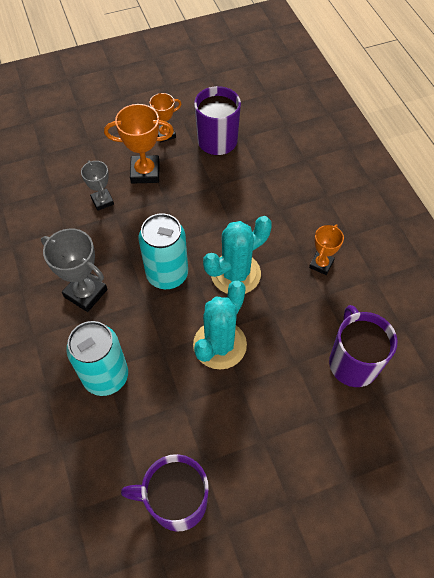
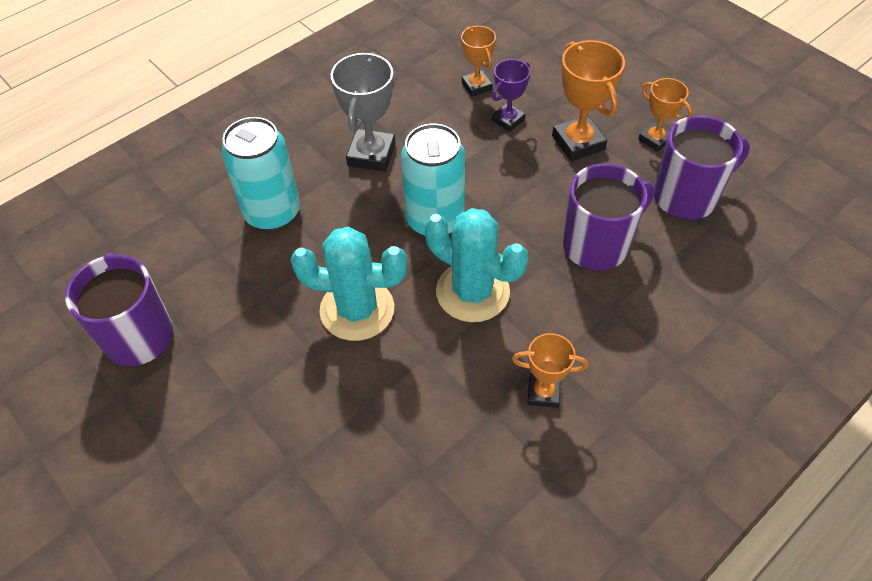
camera: 70 degrees right, 5 degrees down
grey trophy [81,160,114,211] -> purple trophy [492,59,530,132]
purple mug [329,305,397,387] -> purple mug moved to [563,163,655,271]
none -> orange trophy [461,26,496,97]

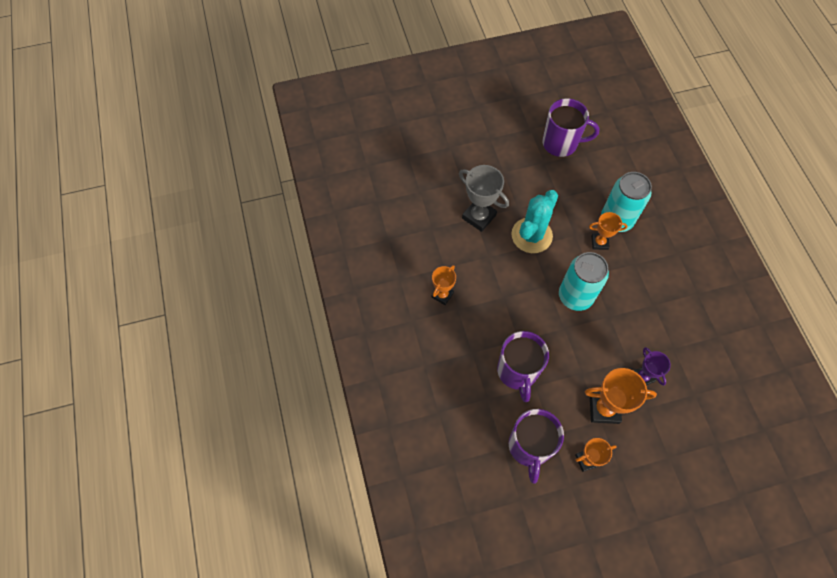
camera: 115 degrees right, 10 degrees up
grey trophy [331,52,396,172] -> grey trophy moved to [459,165,509,232]
turquoise cactus [425,208,528,322] -> none
orange trophy [461,26,496,97] -> orange trophy moved to [589,212,627,250]

